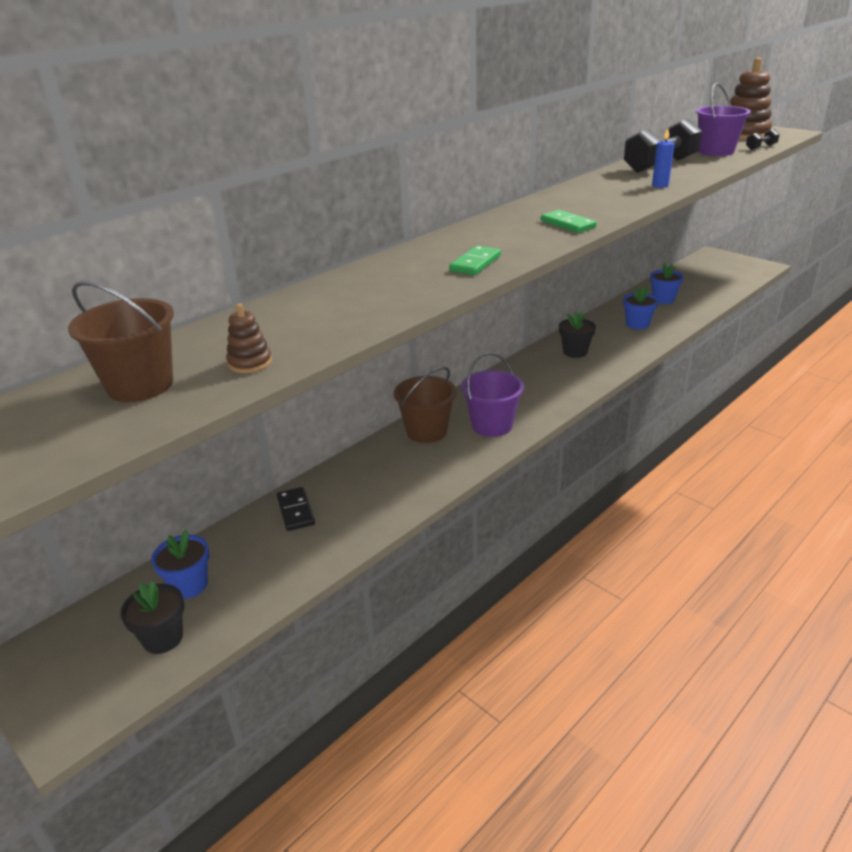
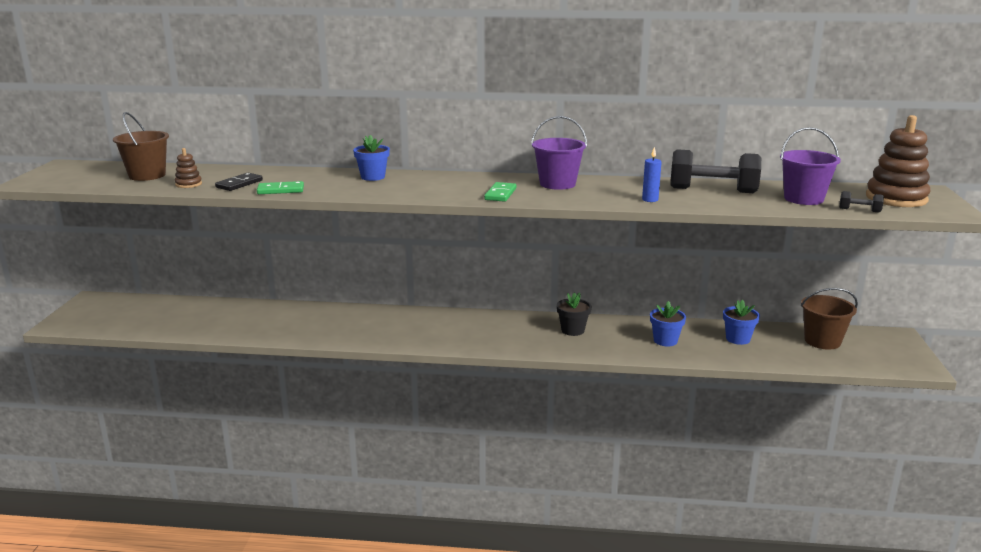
camera: 50 degrees right, 10 degrees down
black flower pot [120,581,184,654] -> none
blue flower pot [151,530,210,599] -> blue flower pot moved to [353,135,390,181]
black domino [277,487,315,531] -> black domino moved to [215,173,263,191]
brown bucket [394,366,457,443] -> brown bucket moved to [801,288,858,350]
green domino [449,246,501,275] -> green domino moved to [257,181,304,194]
purple bucket [461,353,524,437] -> purple bucket moved to [531,116,587,190]

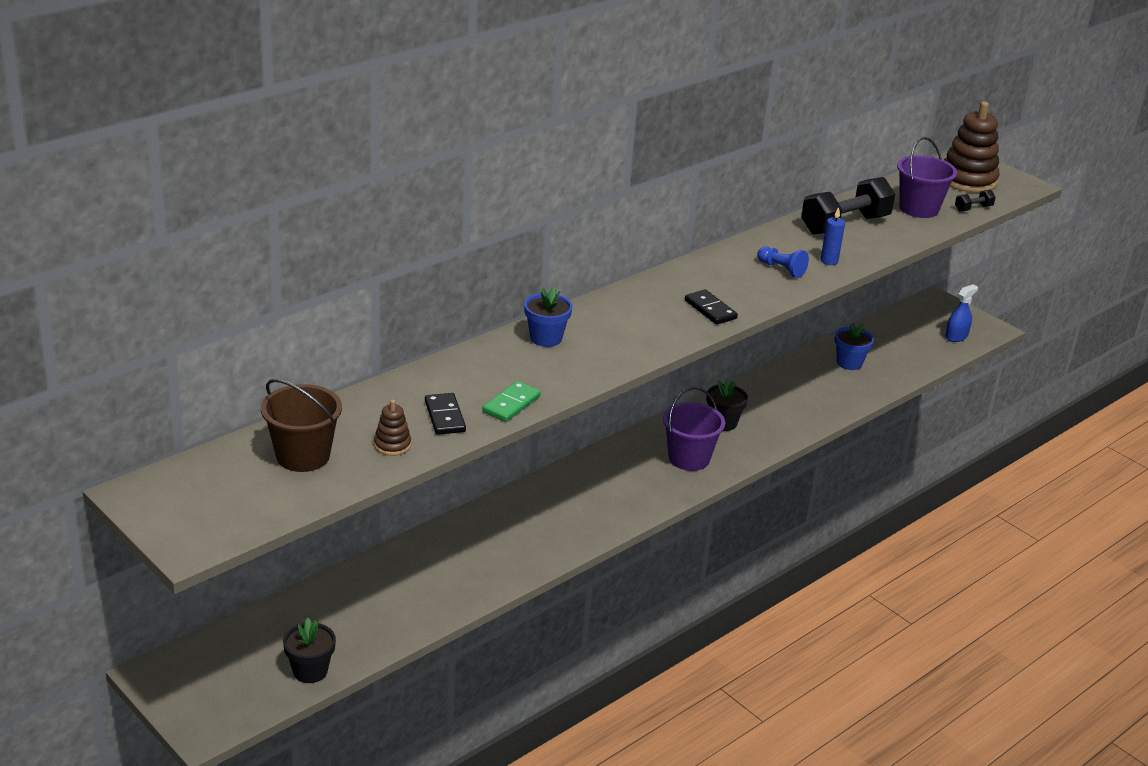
camera: 50 degrees left, 10 degrees up
green domino [484,182,516,202] -> black domino [685,289,738,325]
purple bucket [531,116,587,190] -> purple bucket moved to [663,387,725,471]
blue flower pot [650,301,686,347] -> none
brown bucket [801,288,858,350] -> none
none -> black flower pot [283,618,336,683]
none -> blue pawn [757,247,809,278]
none -> blue spray bottle [945,284,978,342]

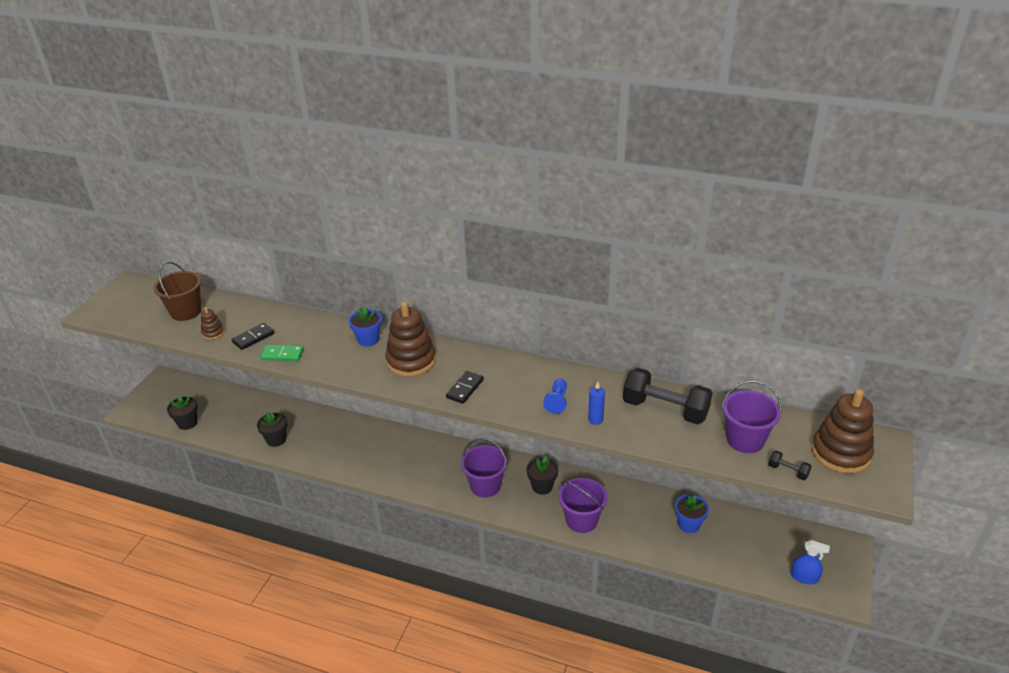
camera: 65 degrees right, 5 degrees up
none -> black flower pot [257,412,287,447]
none -> brown stacking toy [385,301,436,377]
none -> purple bucket [559,478,607,533]

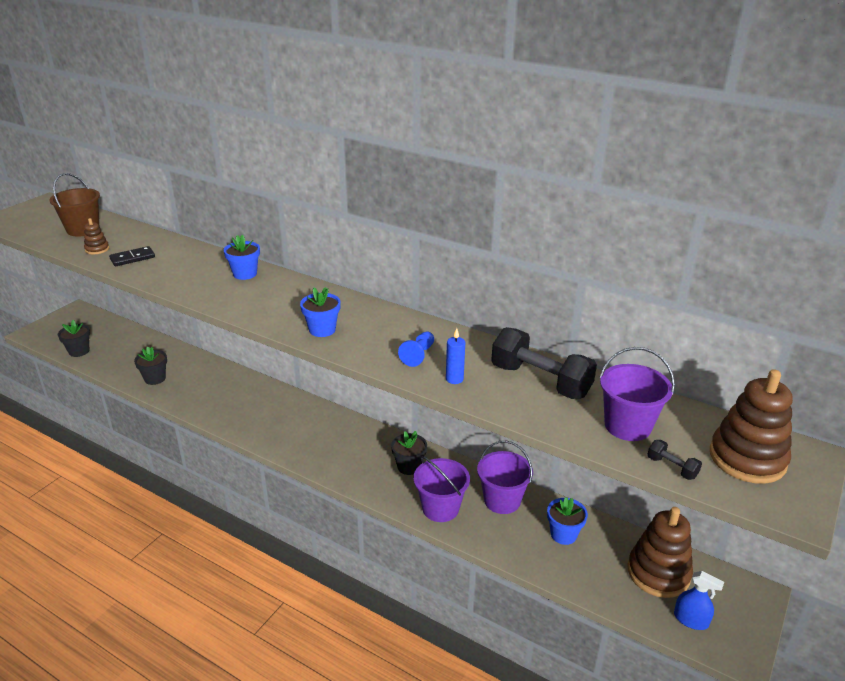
camera: 10 degrees right, 5 degrees down
green domino [260,345,304,361] -> none
brown stacking toy [385,301,436,377] -> brown stacking toy moved to [627,507,693,598]
black domino [446,371,484,404] -> blue flower pot [300,287,341,337]
purple bucket [461,438,507,498] -> purple bucket moved to [477,441,533,514]

